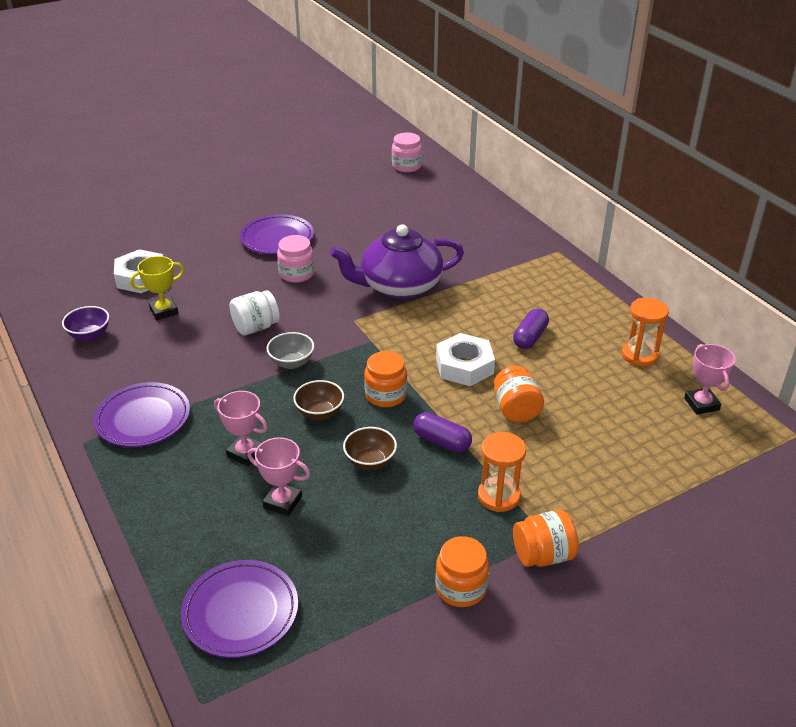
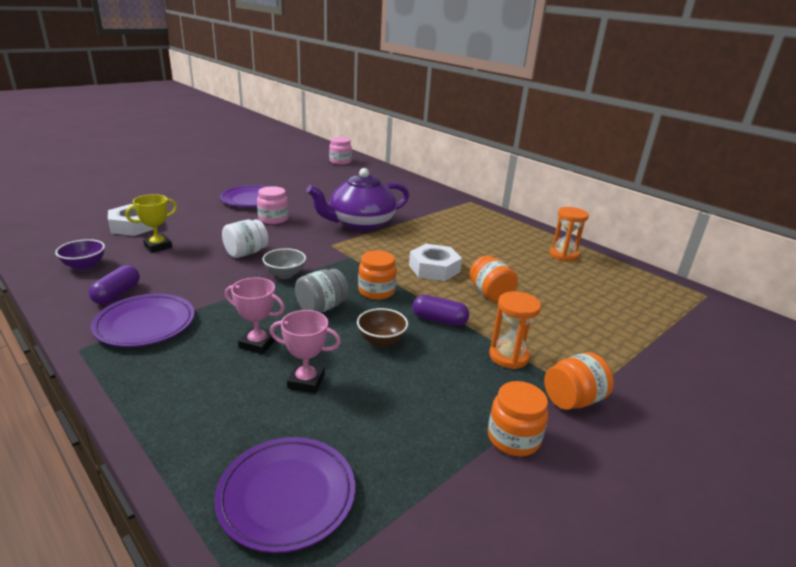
camera: 15 degrees left, 10 degrees down
brown bowl [293,380,344,420] -> grey jar [295,269,349,313]
purple capsule [513,308,549,349] -> purple capsule moved to [89,265,140,304]
pink trophy [684,344,735,415] -> none

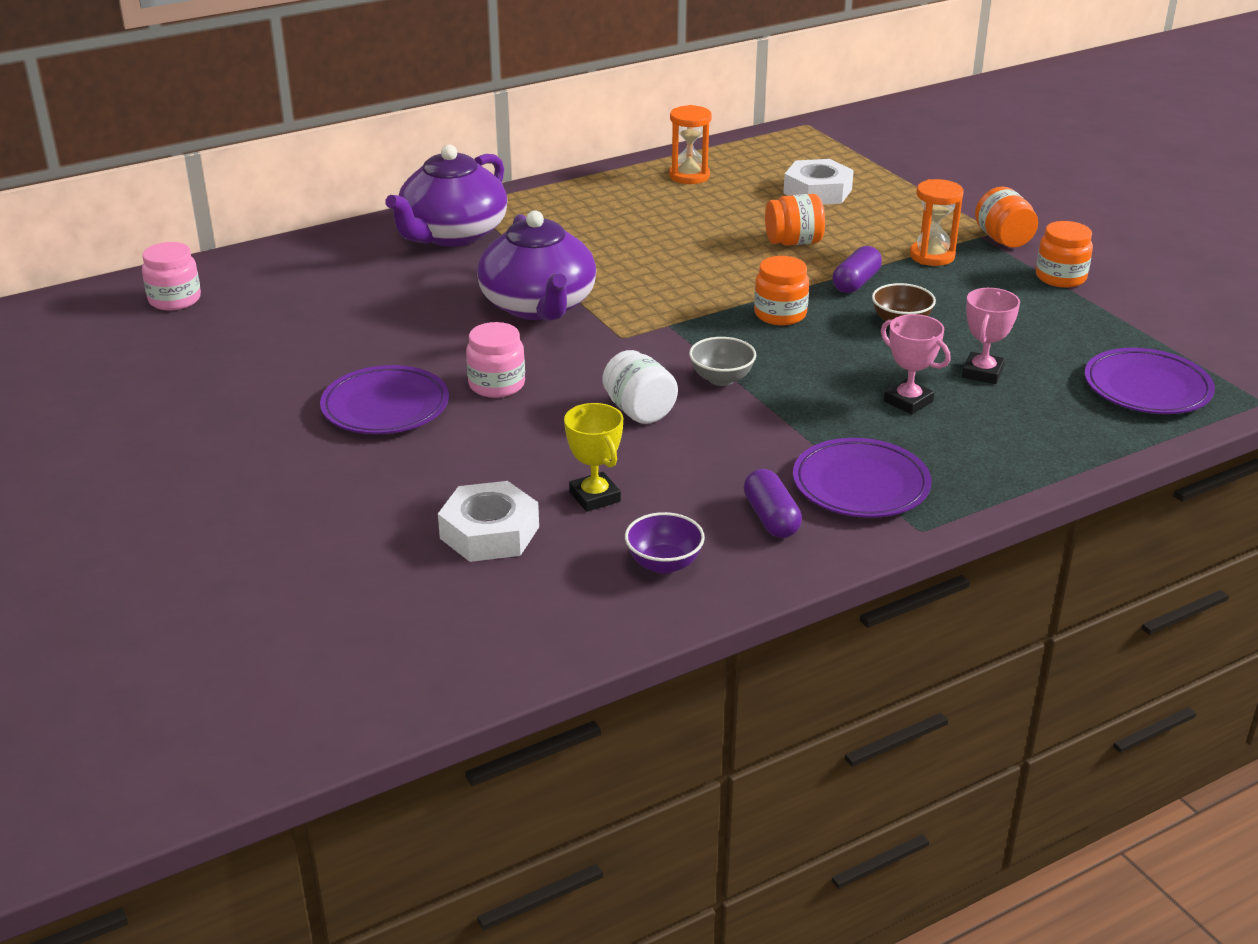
camera: 75 degrees left, 5 degrees up
purple capsule [89,265,140,304] -> purple capsule turned 45 degrees clockwise [744,469,802,538]
pink trophy [225,277,285,354] -> pink trophy turned 75 degrees counterclockwise [881,314,951,414]
grey jar [295,269,349,313] -> none
white nut [409,244,462,281] -> white nut moved to [783,159,854,205]
none -> purple teapot [386,144,508,247]

